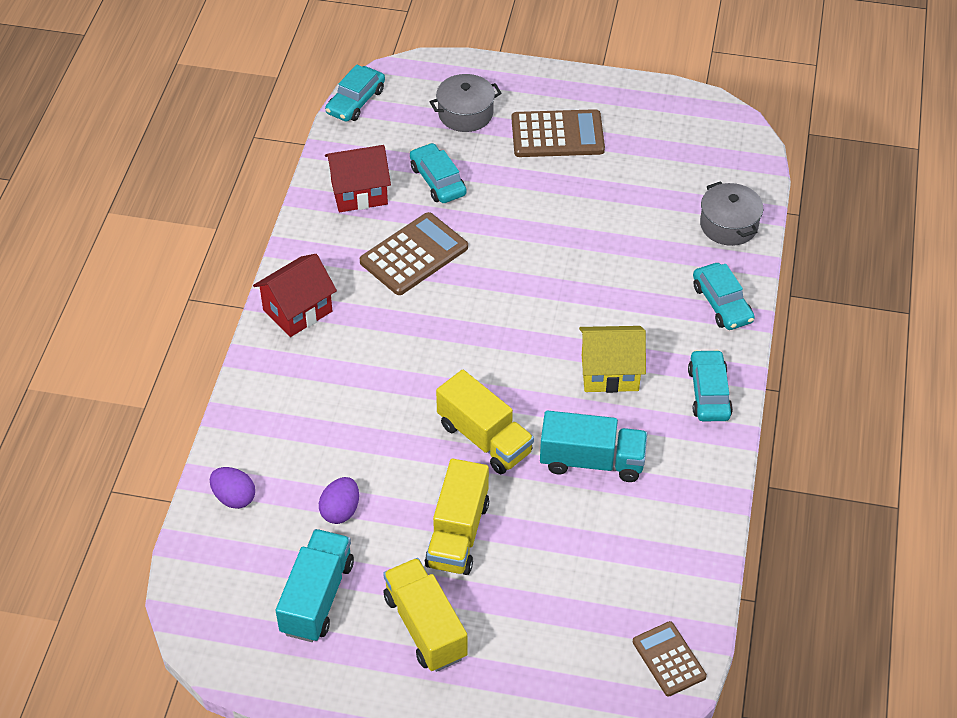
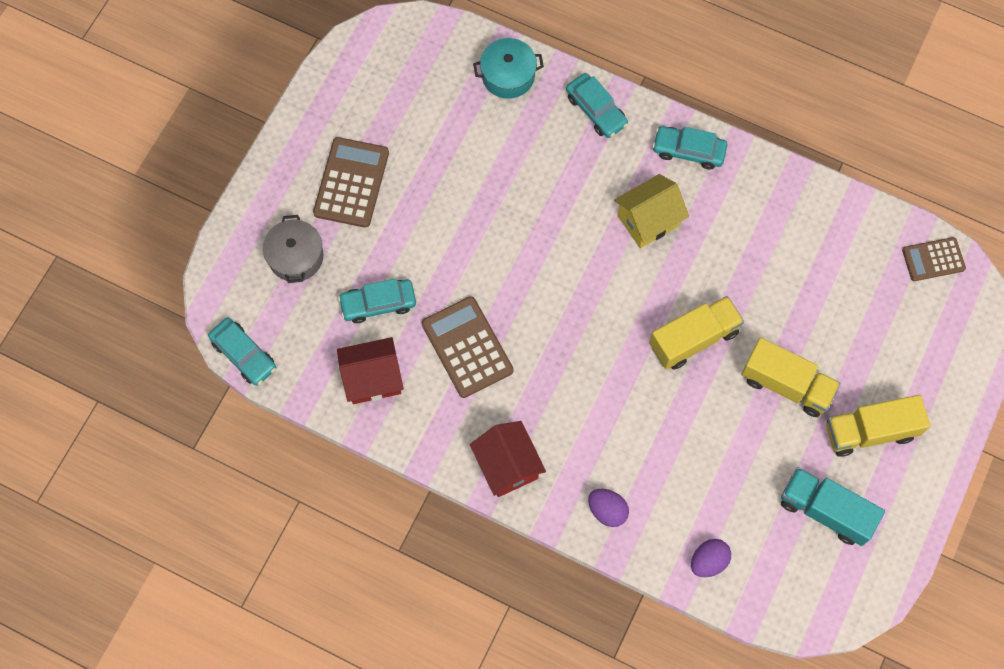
camera: 75 degrees left, 20 degrees up
purple egg [319,477,359,524] -> purple egg moved to [588,489,629,527]
red house [325,145,391,212] -> red house turned 75 degrees clockwise [337,337,404,404]
turquoise truck [540,410,648,482] -> none
yellow house [579,326,646,393] -> yellow house turned 45 degrees clockwise [614,174,689,248]
turquoise car [693,263,755,330] -> turquoise car turned 60 degrees clockwise [566,73,628,138]
grey pot [700,181,763,246] -> turquoise pot [473,38,544,99]

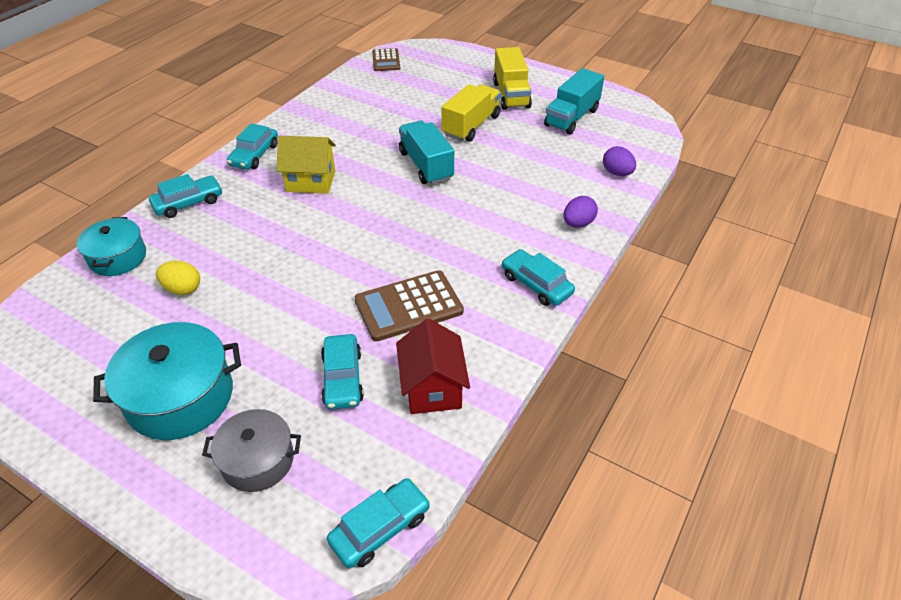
camera: 85 degrees left, 25 degrees down
brown calculator [313,137,389,228] -> turquoise pot [93,322,241,440]
red house [470,421,546,497] -> turquoise car [502,249,575,306]
yellow house [614,174,689,248] -> yellow house turned 60 degrees counterclockwise [277,136,336,194]
yellow truck [649,296,744,370] -> turquoise truck [399,121,454,185]
none -> yellow egg [156,261,200,295]

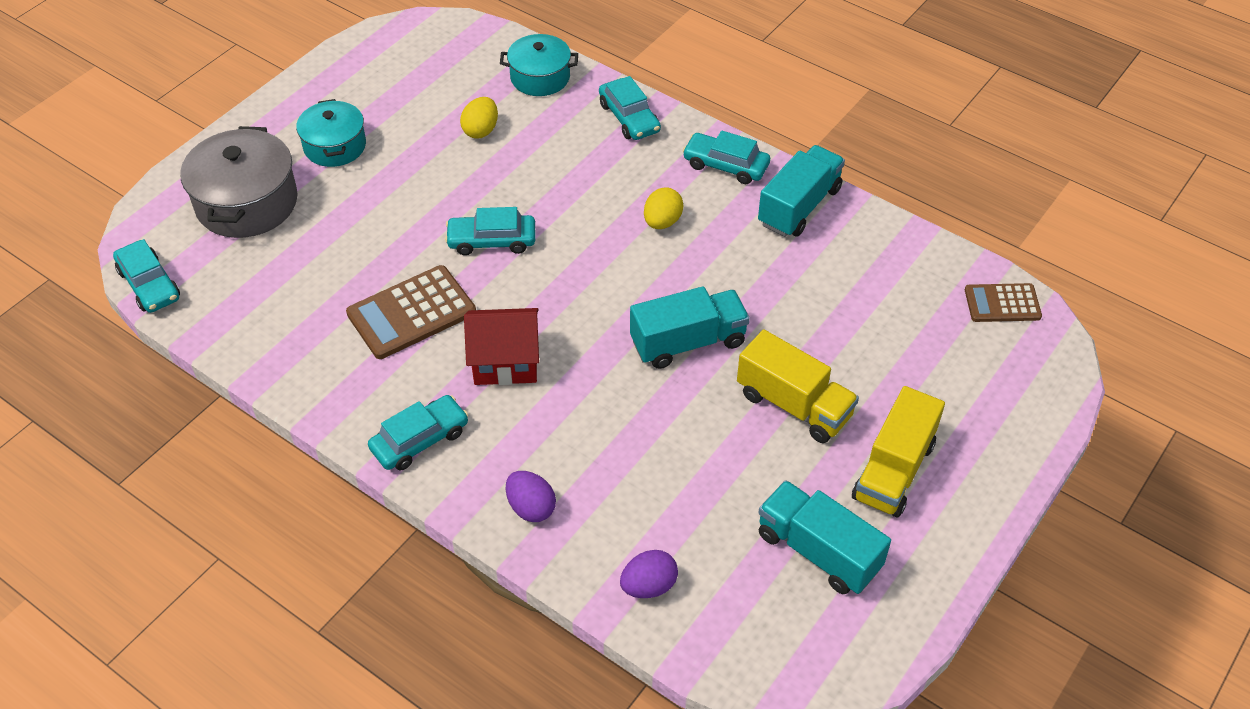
camera: 95 degrees right, 5 degrees up
turquoise pot [93,322,241,440] -> turquoise pot [296,99,366,167], size x0.64
grey pot [202,409,301,492] -> grey pot [180,126,298,238], size x1.57
yellow house [277,136,336,194] -> yellow egg [644,187,683,229]
turquoise car [321,334,364,410] -> turquoise car moved to [445,207,535,255]
brown calculator [355,270,464,342] -> brown calculator turned 105 degrees counterclockwise [346,265,476,359]
red house [396,318,470,414] -> red house moved to [464,308,539,385]
yellow truck [493,47,532,110] -> yellow truck turned 60 degrees counterclockwise [852,386,945,518]
none -> turquoise truck [758,145,845,237]

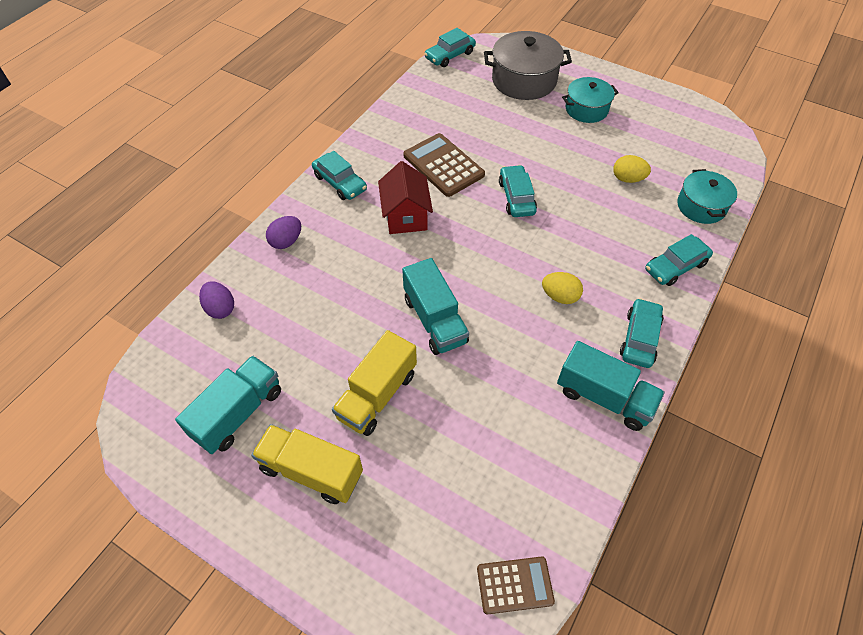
camera: 85 degrees right, 5 degrees up
brown calculator [965,283,1042,322] -> brown calculator turned 90 degrees clockwise [477,556,555,614]

